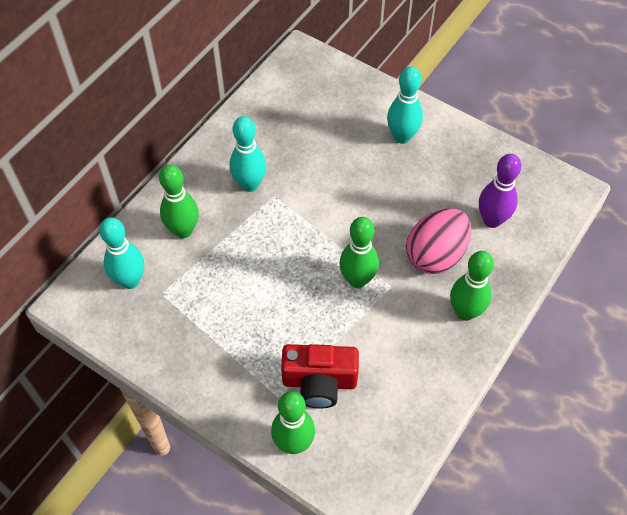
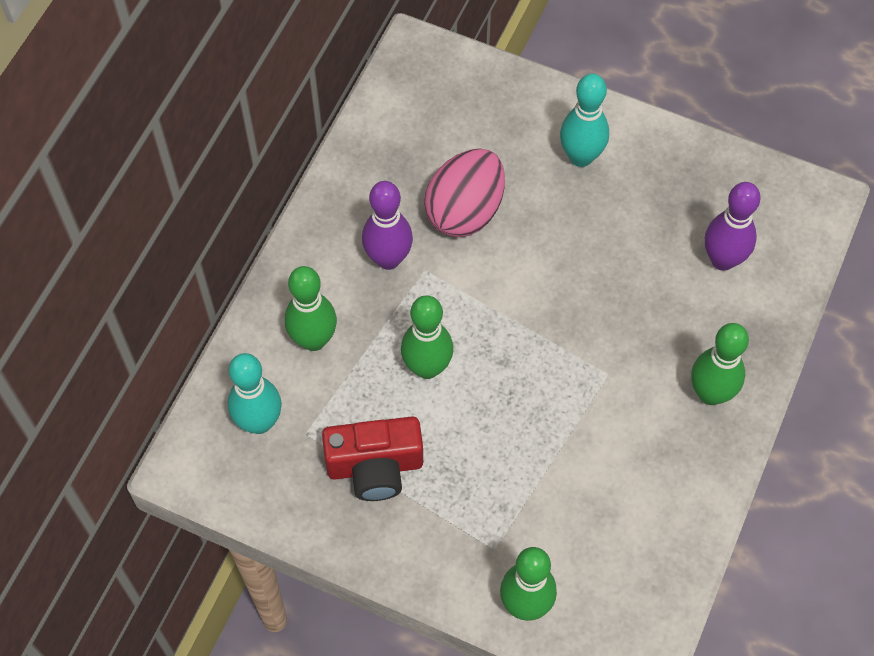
camera: 10 degrees left, 5 degrees up
turquoise bowling pin [230,116,266,192] -> purple bowling pin [362,181,413,270]
red camera [281,344,359,409] -> red camera moved to [322,416,423,501]
green bowling pin [339,217,379,288] -> green bowling pin moved to [401,295,453,379]
pink egg [406,208,472,274] -> pink egg moved to [424,149,505,237]

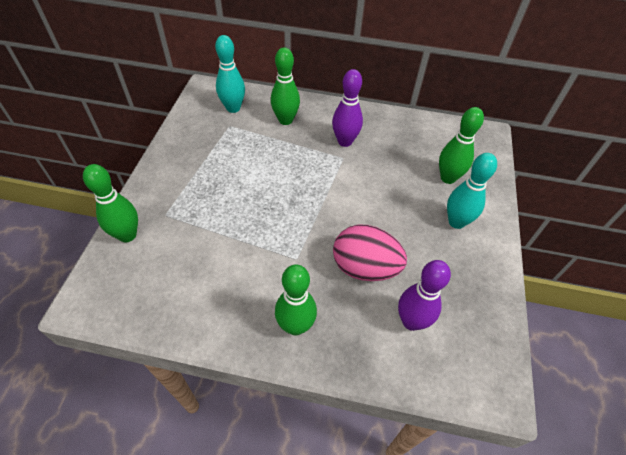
camera: 75 degrees right, 10 degrees down
red camera [322,416,423,501] -> none
green bowling pin [401,295,453,379] -> green bowling pin moved to [439,107,484,184]
pink egg [424,149,505,237] -> pink egg moved to [333,225,407,281]

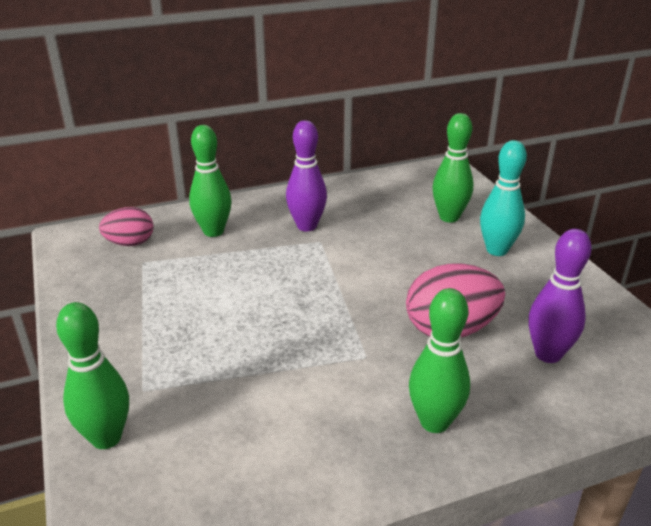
camera: 30 degrees left, 20 degrees down
turquoise bowling pin [215,35,245,113] -> pink egg [99,207,154,246]

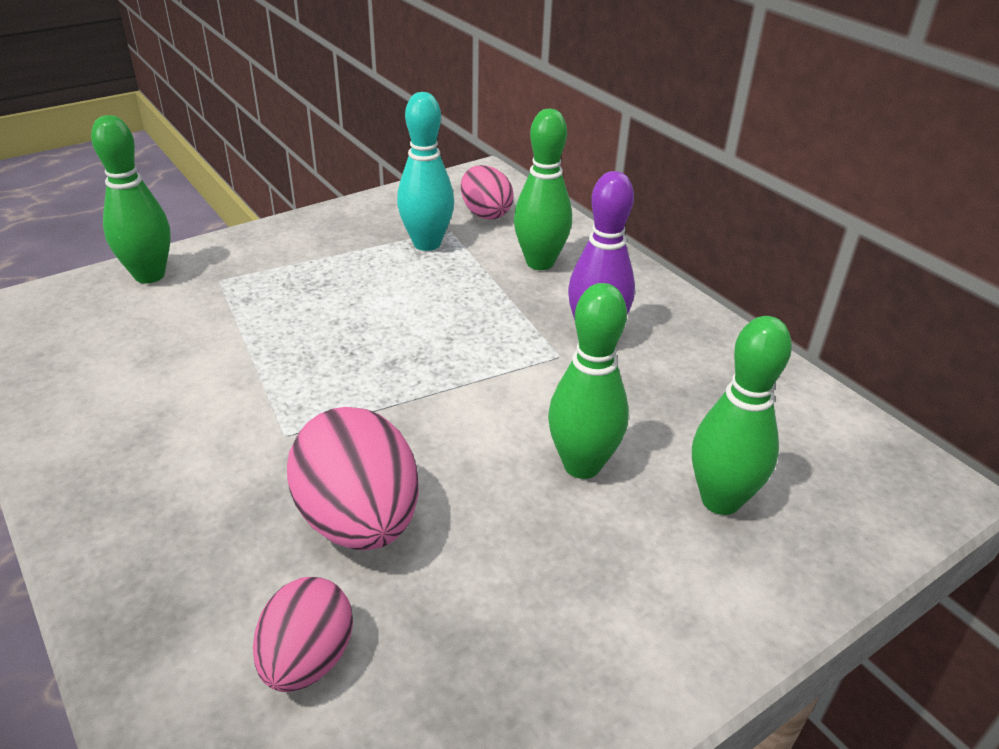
camera: 75 degrees right, 5 degrees up
green bowling pin [409,288,470,433] -> green bowling pin moved to [548,283,629,479]
turquoise bowling pin [480,140,527,256] -> turquoise bowling pin moved to [397,92,454,251]
purple bowling pin [528,229,592,363] -> pink egg [253,577,353,692]

